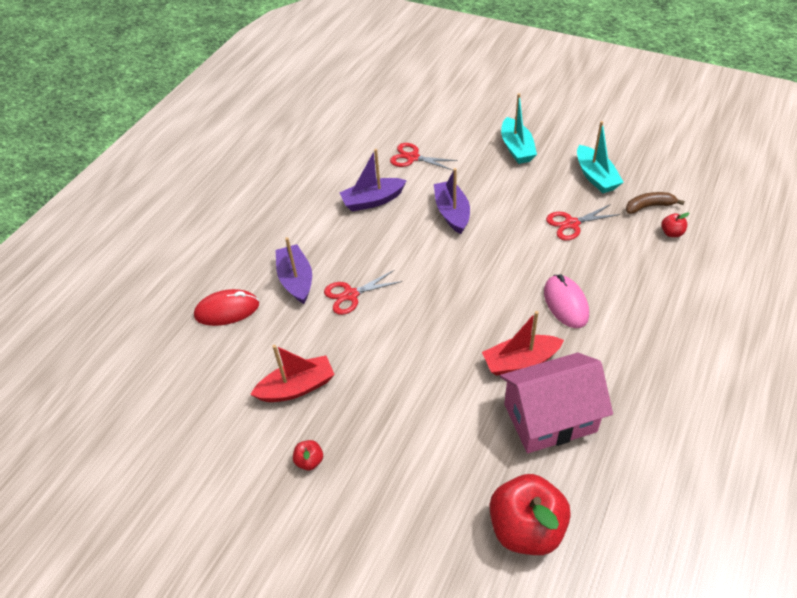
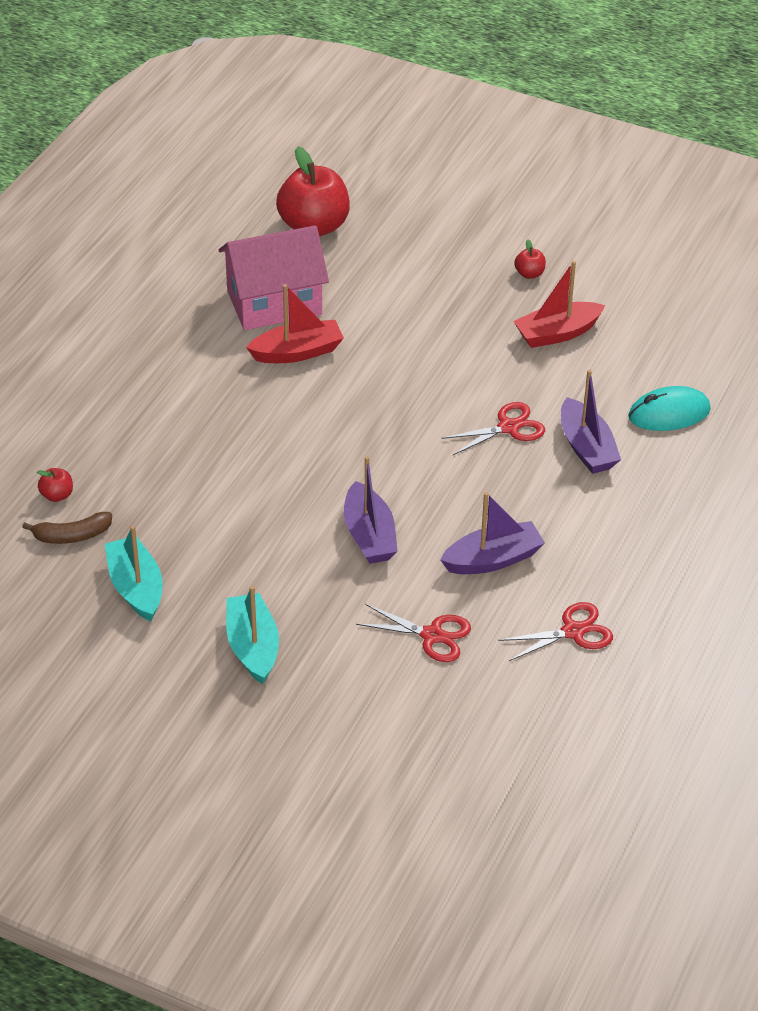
camera: 175 degrees right, 5 degrees down
red mouse [194,289,259,326] -> turquoise mouse [628,386,711,431]
pink mouse [544,274,589,328] -> none
red scissors [546,204,620,241] -> red scissors moved to [498,602,613,661]

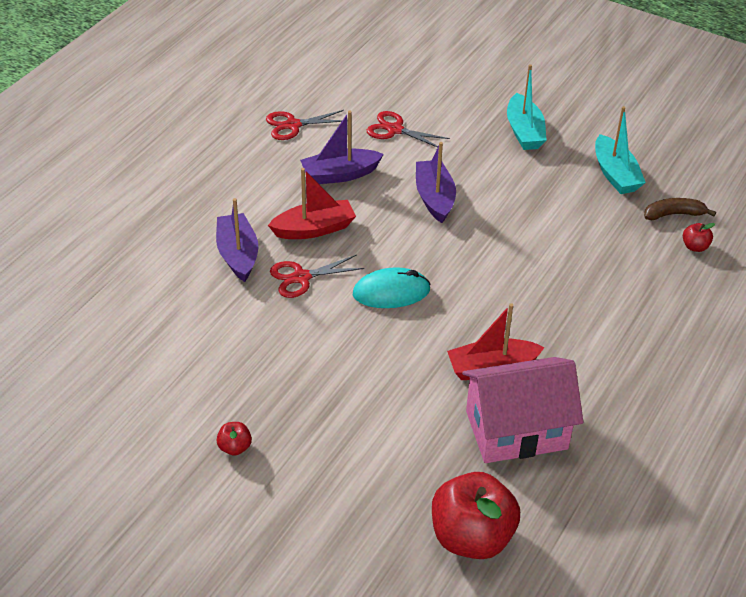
camera: 175 degrees left, 0 degrees up
red boat [513,261,605,348] -> red boat moved to [268,168,356,239]
turquoise mouse [628,386,711,431] -> turquoise mouse moved to [353,267,431,308]

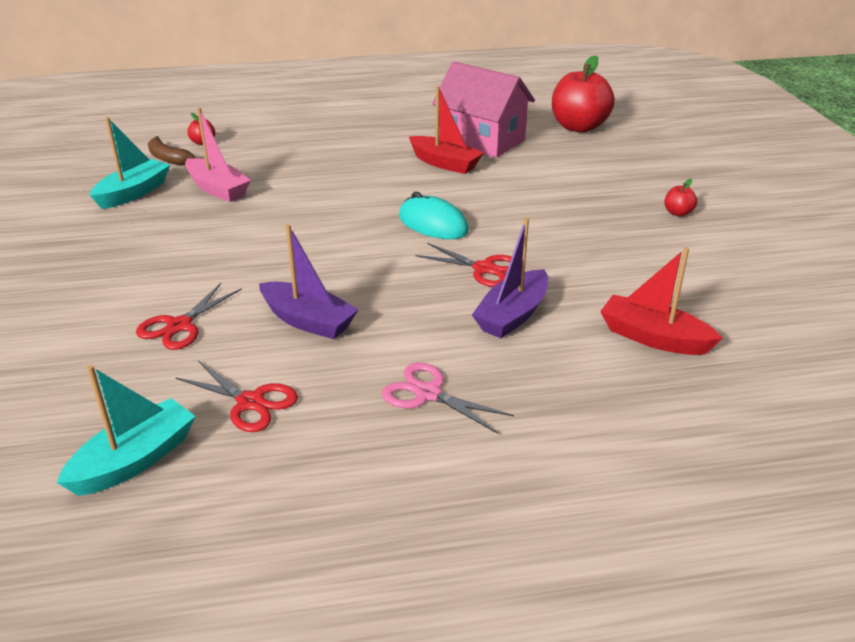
camera: 130 degrees left, 10 degrees down
red boat [268,168,356,239] -> red boat moved to [600,247,722,355]
red scissors [367,111,450,148] -> red scissors turned 45 degrees clockwise [136,283,242,350]
purple boat [416,142,456,223] -> none
turquoise boat [507,64,547,150] -> turquoise boat moved to [57,365,196,496]
none -> pink boat [185,108,251,202]
none -> pink scissors [381,362,514,434]

